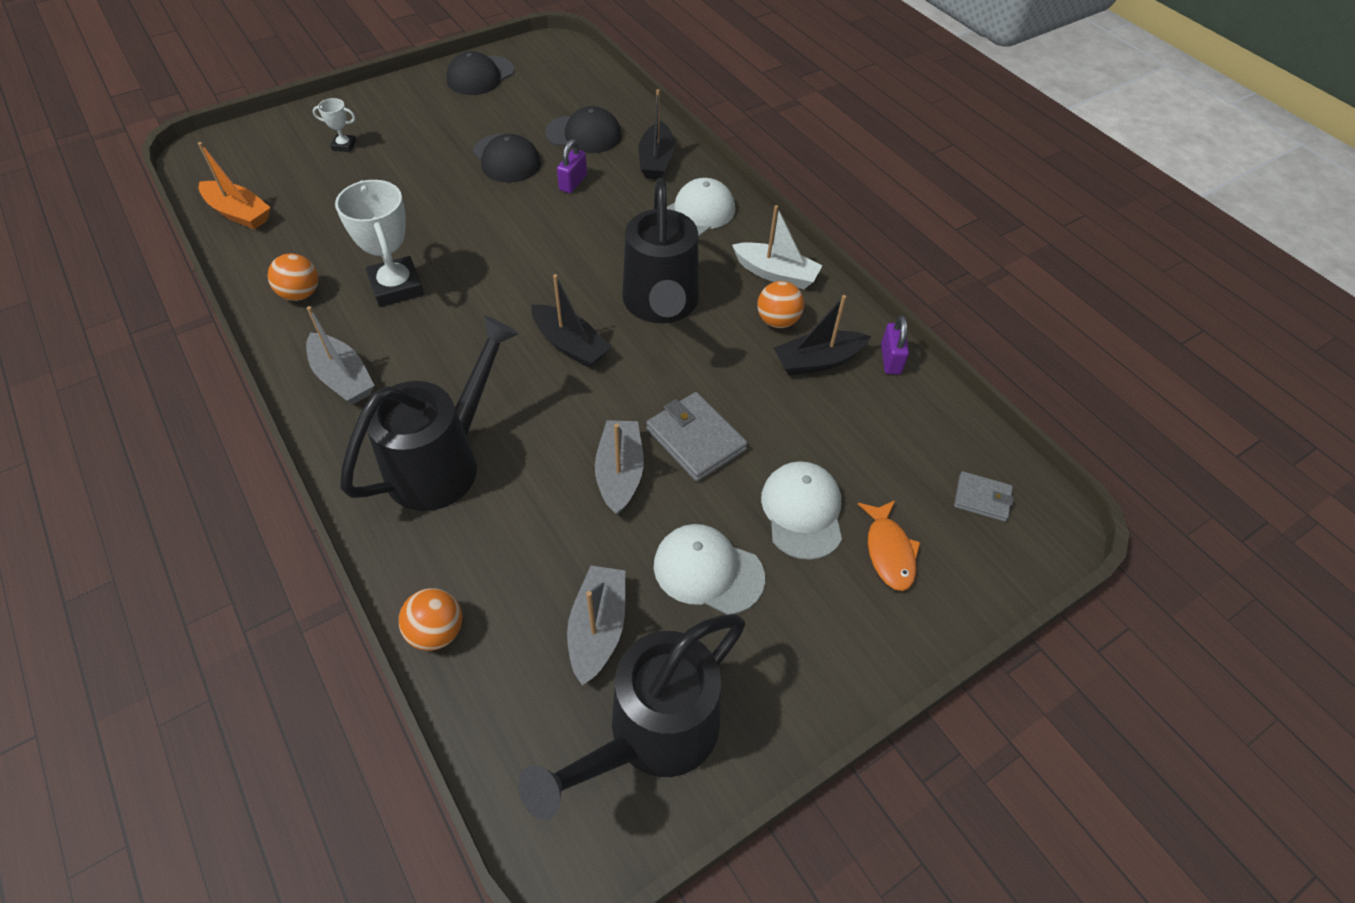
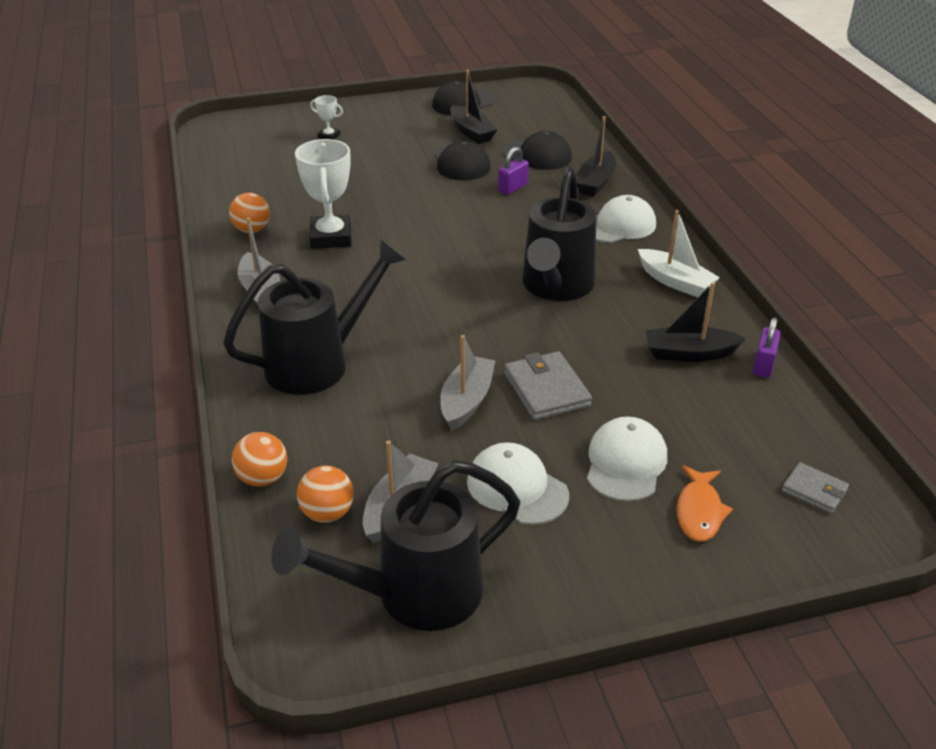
camera: 20 degrees right, 15 degrees down
orange boat [198,142,271,229] -> none
black boat [531,274,612,368] -> black boat moved to [450,70,497,144]
orange ball [757,281,804,328] -> orange ball moved to [297,465,354,523]

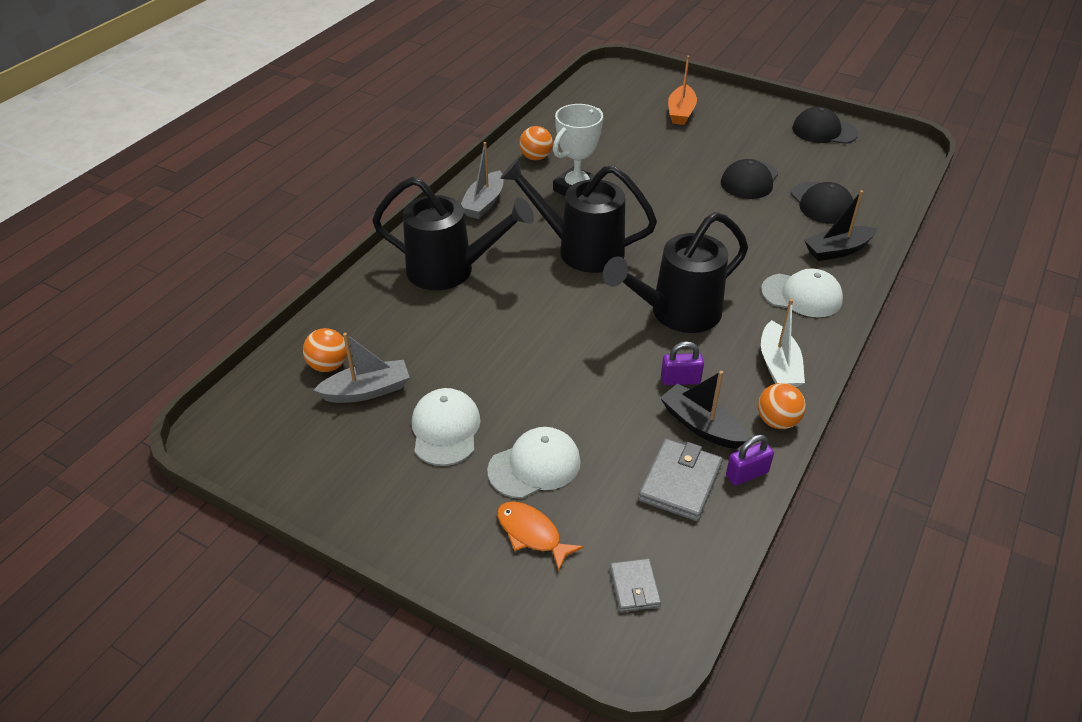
camera: 45 degrees right, 5 degrees up
orange ball [232,432,287,486] -> orange ball moved to [758,383,806,429]
black watering can [271,460,520,631] -> black watering can moved to [500,158,657,273]
white trophy [310,95,343,140] -> orange boat [668,56,697,125]
grey boat [440,335,495,431] -> none
black boat [450,70,497,144] -> none
purple padlock [498,147,529,195] -> purple padlock moved to [661,341,704,385]
grey wallet [504,351,592,420] -> grey wallet moved to [638,439,723,521]
orange fish [677,465,733,542] -> orange fish turned 75 degrees clockwise [497,501,583,571]

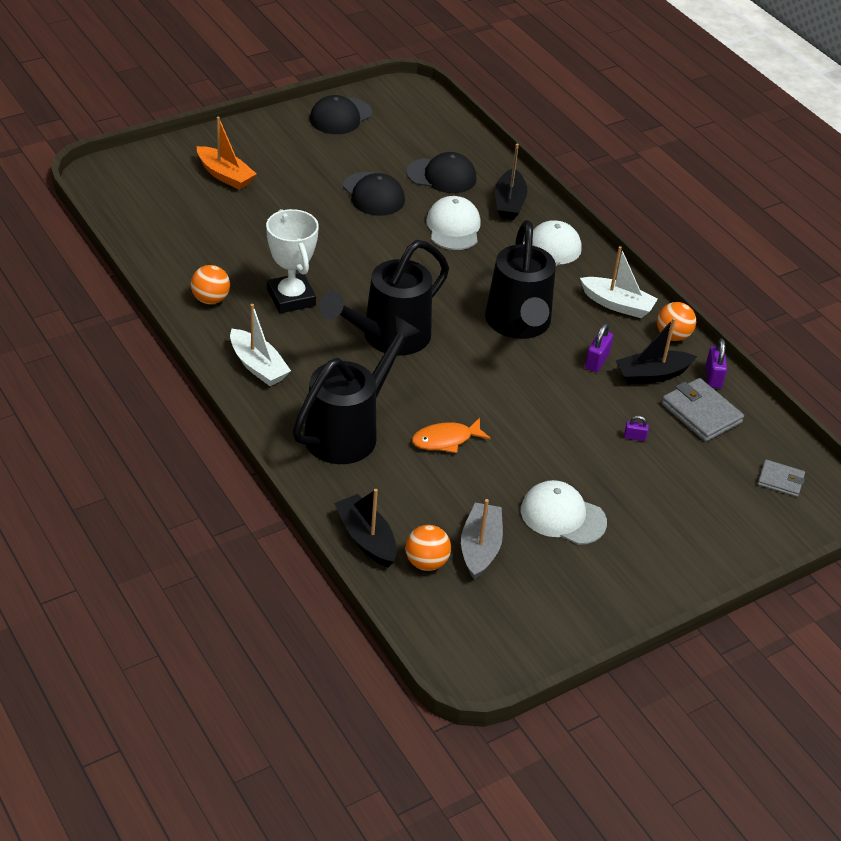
camera: 65 degrees left, 0 degrees up
grey boat [461,142,504,219] -> white boat [230,304,291,386]
white cap [487,427,581,499] -> white cap moved to [426,196,481,250]
orange fish [497,501,583,571] -> orange fish moved to [412,418,491,453]
none -> black boat [334,489,397,567]
none -> purple padlock [624,416,649,441]

